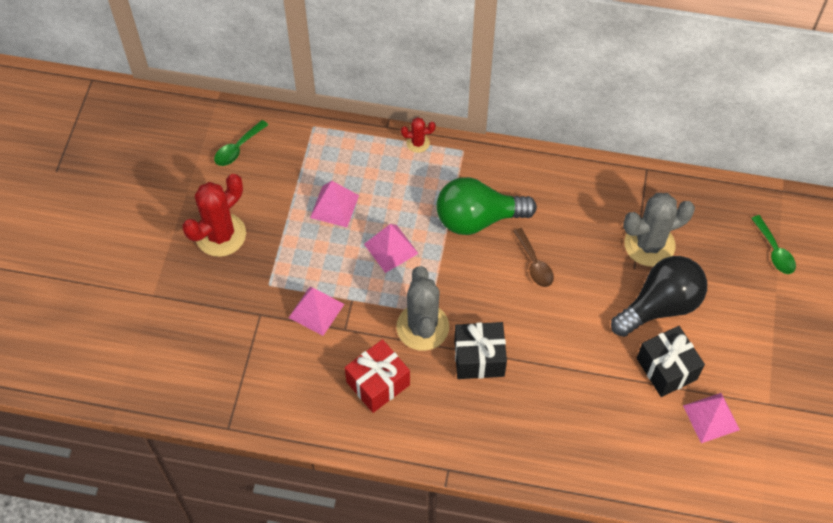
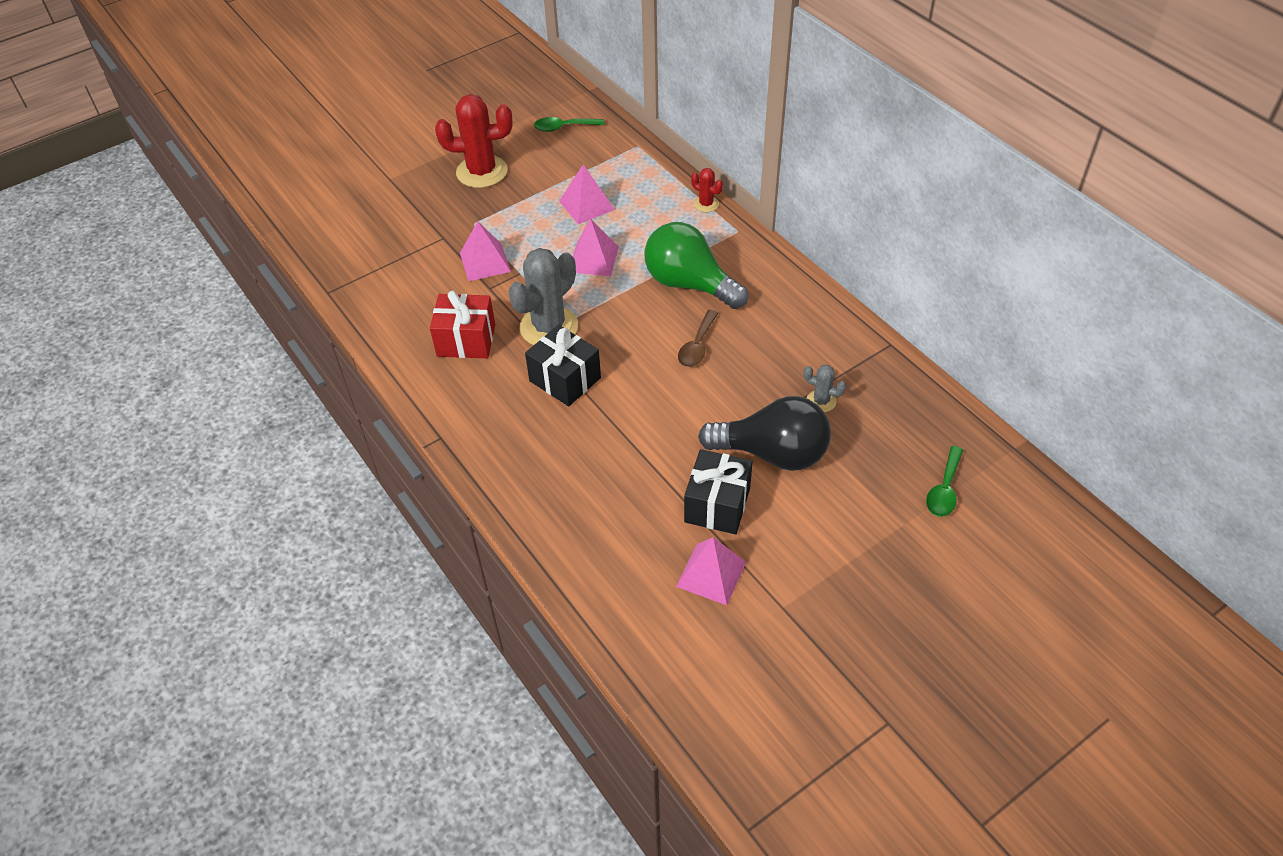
camera: 45 degrees right, 10 degrees down
grey cactus [623,193,695,267] -> grey cactus [803,365,846,412], size x0.48

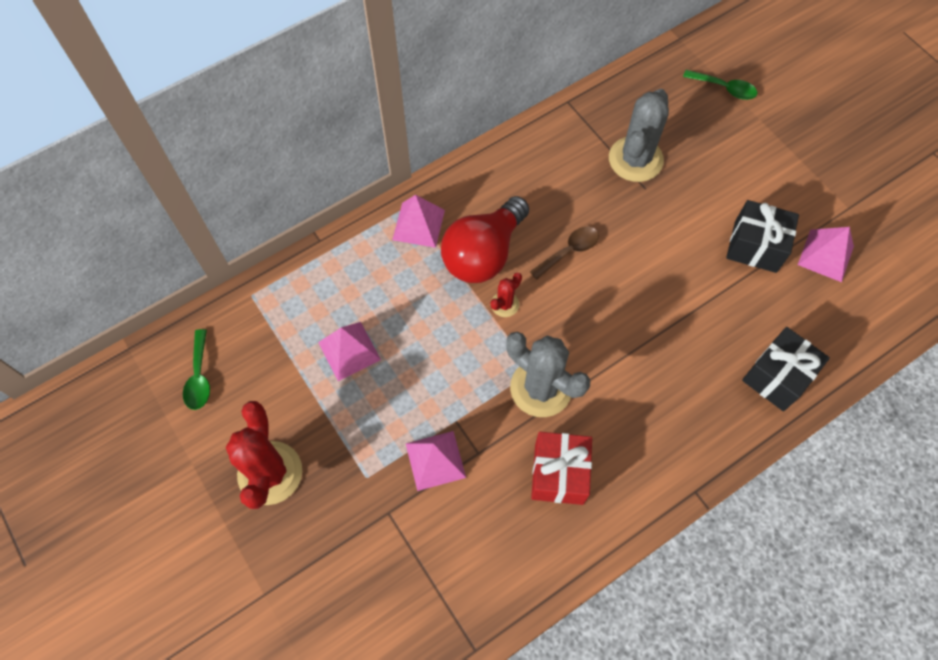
camera: 90 degrees left, 15 degrees up
black gift [525,325,601,406] -> black gift moved to [742,327,830,411]
pink pyramid [573,218,618,276] -> pink pyramid moved to [392,195,445,248]
green light bulb [644,222,748,309] -> red light bulb [441,196,529,283]
brown spoon [678,310,718,367] -> brown spoon turned 60 degrees counterclockwise [530,227,599,280]
red cactus [691,168,723,212] -> red cactus moved to [491,273,522,317]
black light bulb [698,396,831,471] -> none
grey cactus [803,365,846,412] -> grey cactus [609,89,669,182], size x2.09

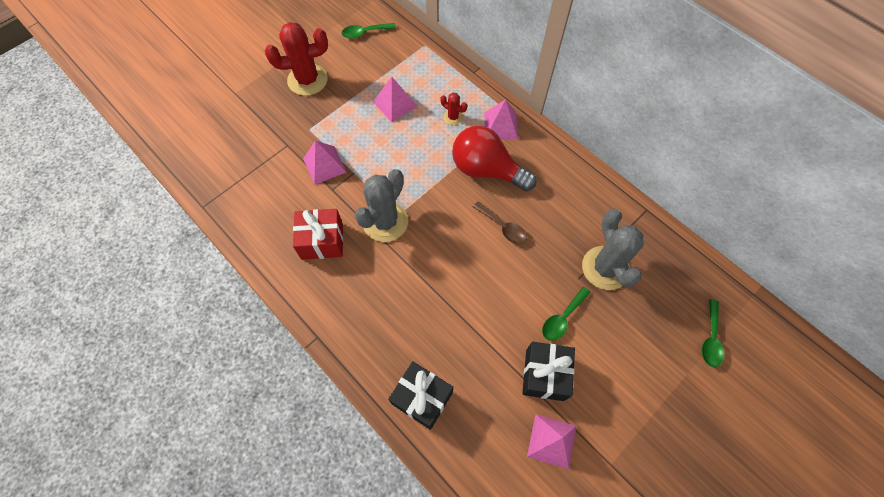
camera: 80 degrees right, 0 degrees up
red cactus [491,273,522,317] -> red cactus moved to [440,93,467,125]
grey cactus [609,89,669,182] -> grey cactus turned 60 degrees clockwise [582,208,643,290]
none -> green spoon [542,287,591,341]

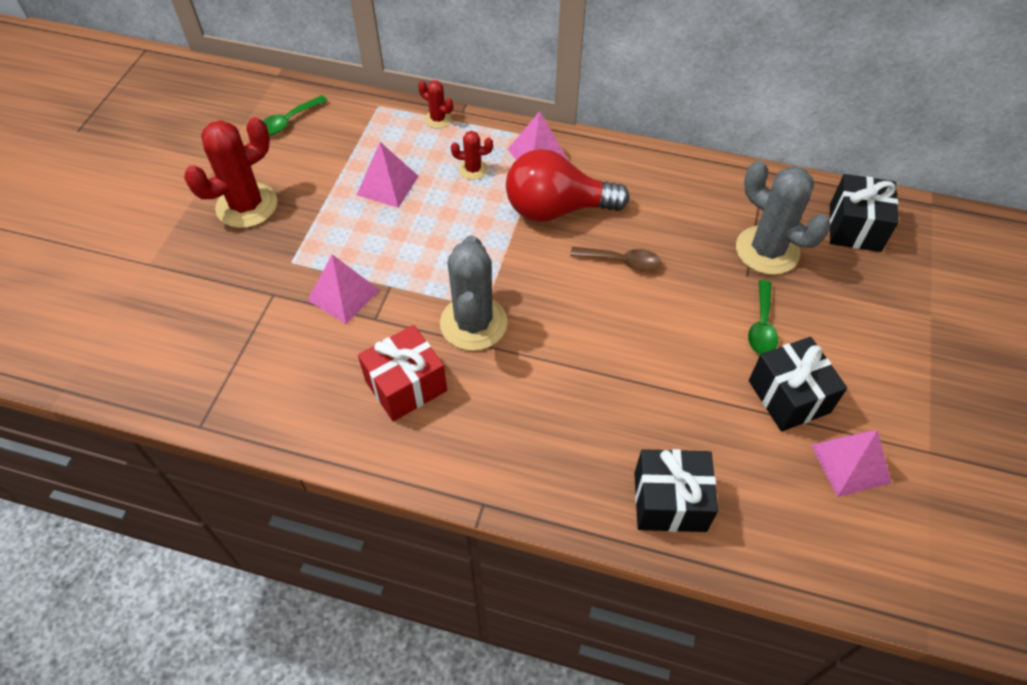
camera: 30 degrees left, 10 degrees down
green spoon [702,299,724,367] -> none
none -> red cactus [418,80,453,128]
none -> black gift [830,174,899,252]

